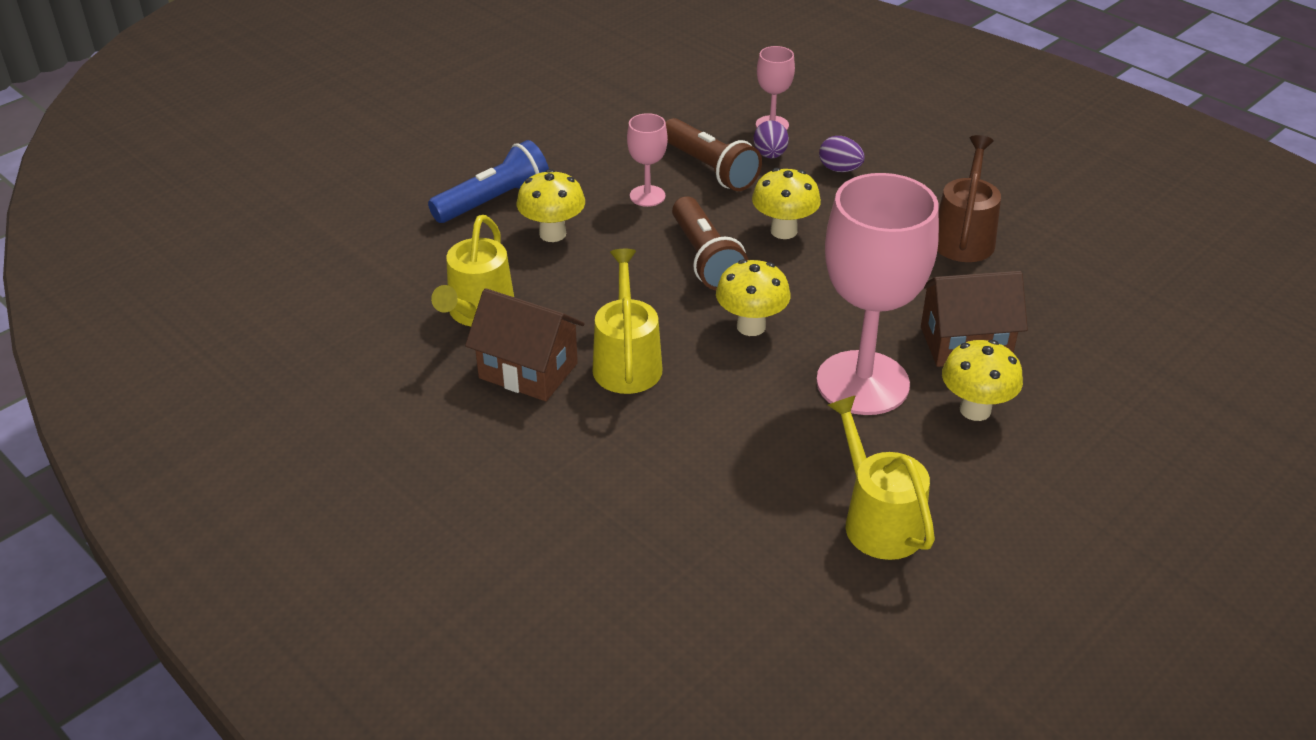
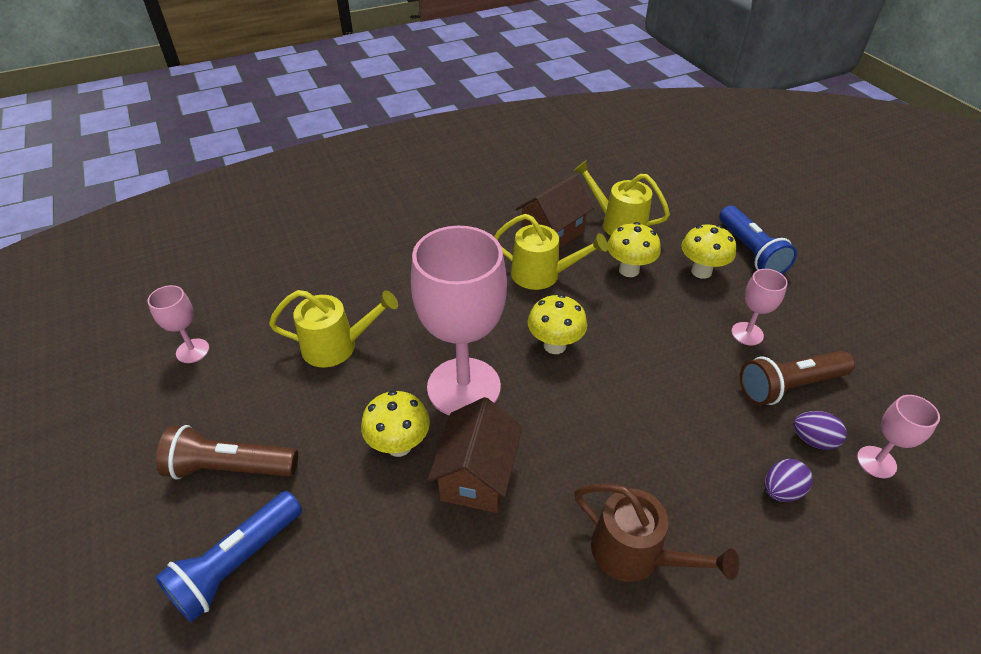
camera: 110 degrees right, 5 degrees up
brown flashlight [672,197,748,290] -> brown flashlight moved to [156,425,298,480]
yellow mushroom [752,168,821,239] -> yellow mushroom moved to [607,222,661,277]
none -> pink goblet [148,285,209,363]
none -> blue flashlight [155,491,302,622]

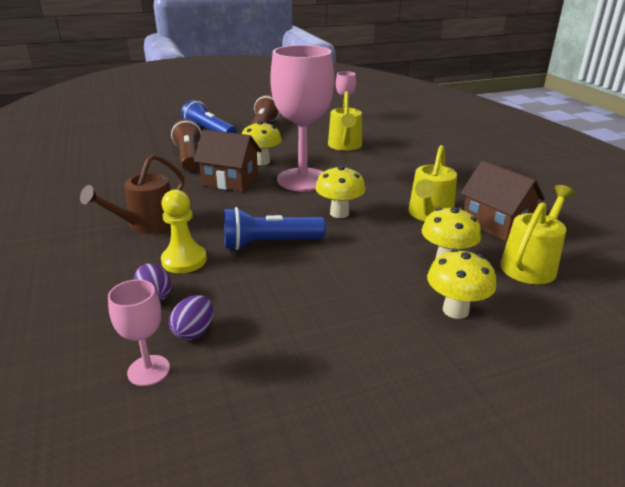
camera: 95 degrees right, 15 degrees down
blue flashlight [719,206,797,274] -> blue flashlight moved to [224,207,326,250]
pink goblet [731,269,788,345] -> none
brown flashlight [740,351,855,405] -> brown flashlight moved to [171,119,202,171]
none -> yellow pawn [161,189,207,273]

